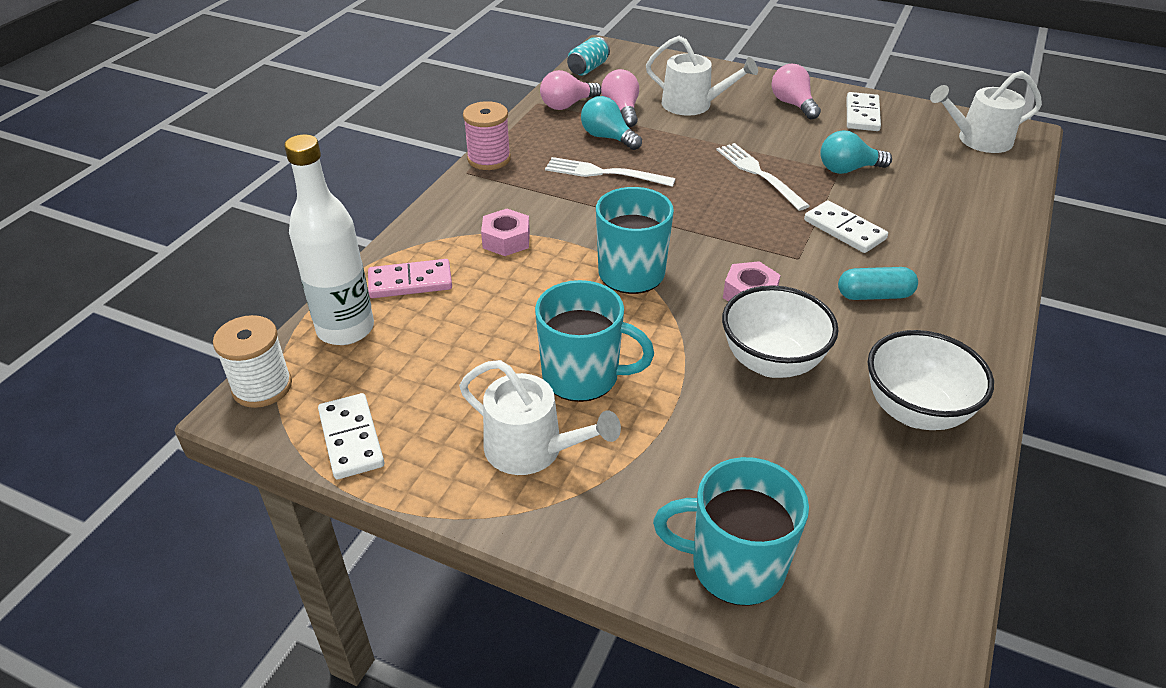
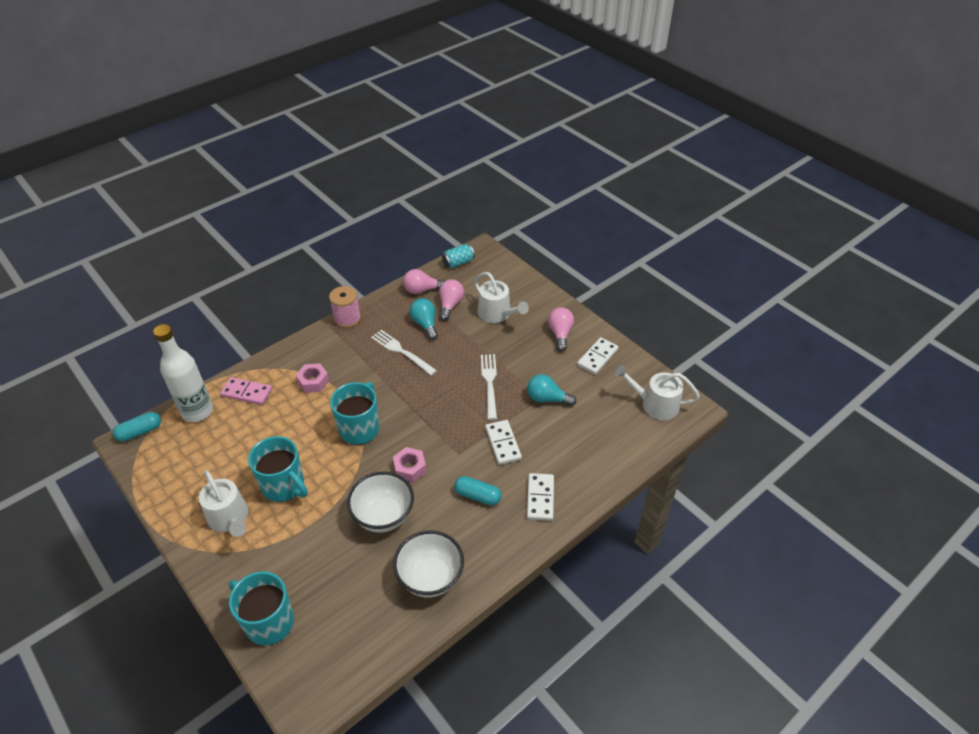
camera: 25 degrees right, 5 degrees up
white spool [213,315,292,408] -> turquoise capsule [113,412,161,442]
white domino [318,393,384,479] -> white domino moved to [527,473,554,521]

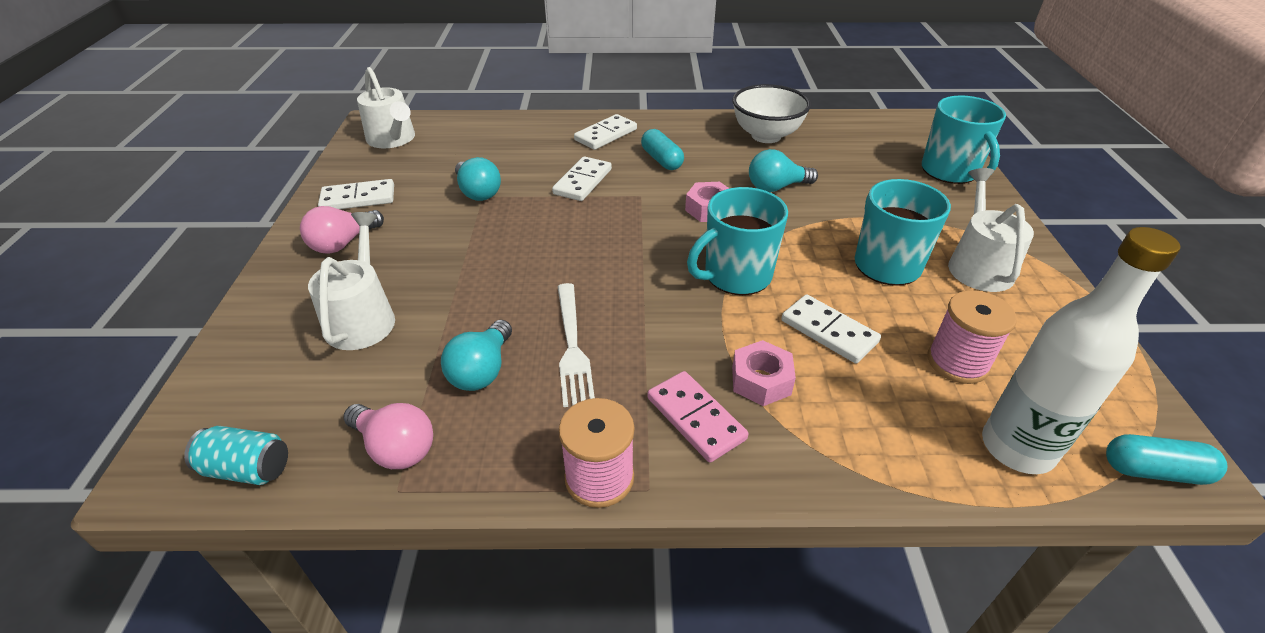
camera: 140 degrees left, 5 degrees down
pink domino [220,377,272,405] -> pink domino moved to [647,371,748,463]
white bowl [347,472,414,533] -> turquoise light bulb [749,149,818,192]
pink light bulb [439,279,464,321] -> none
white fork [481,354,497,420] -> none
none -> white domino [781,294,881,364]
none -> pink spool [927,290,1017,384]

